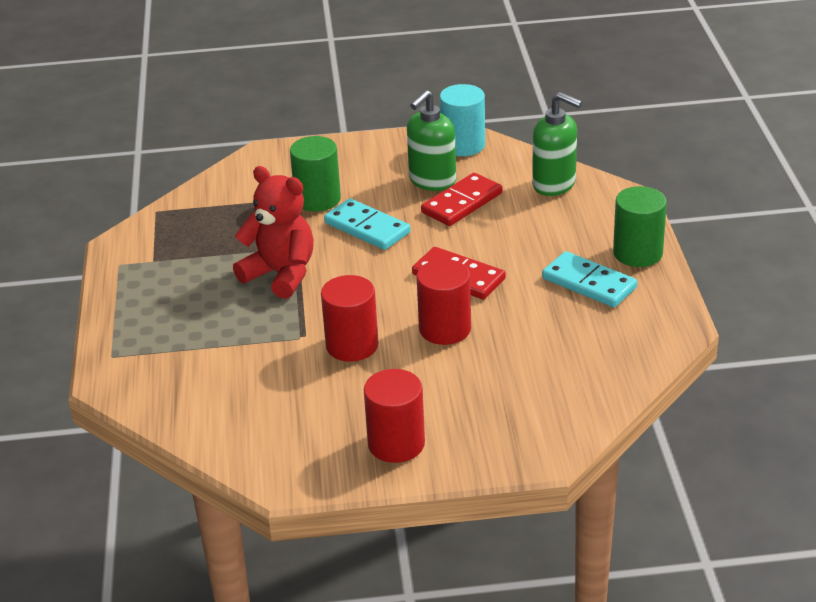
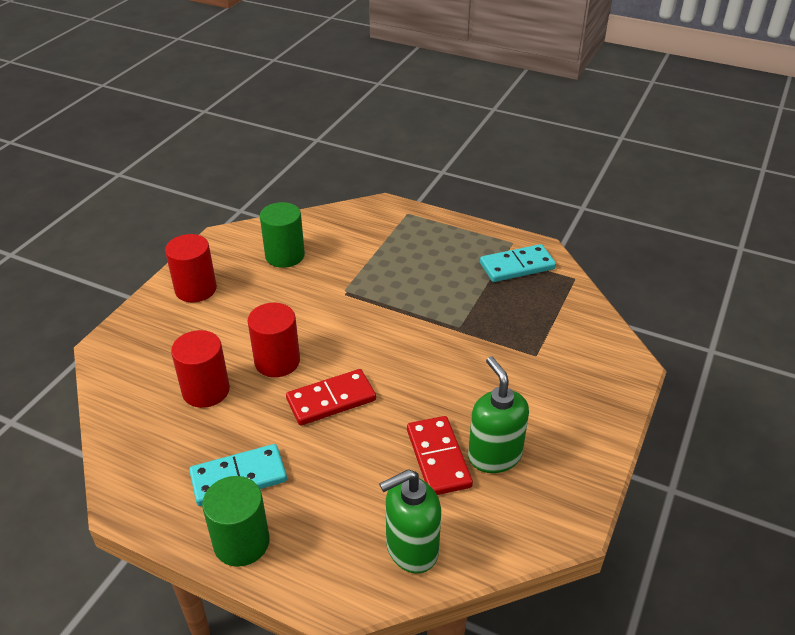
camera: 120 degrees right, 5 degrees up
red teddy bear [233,166,314,299] -> none
green cylinder [290,136,341,212] -> green cylinder moved to [260,202,305,268]
red cylinder [321,275,378,362] -> red cylinder moved to [171,330,230,408]
turquoise domino [324,199,411,250] -> turquoise domino moved to [480,244,556,282]
turquoise cylinder [440,84,485,156] -> none

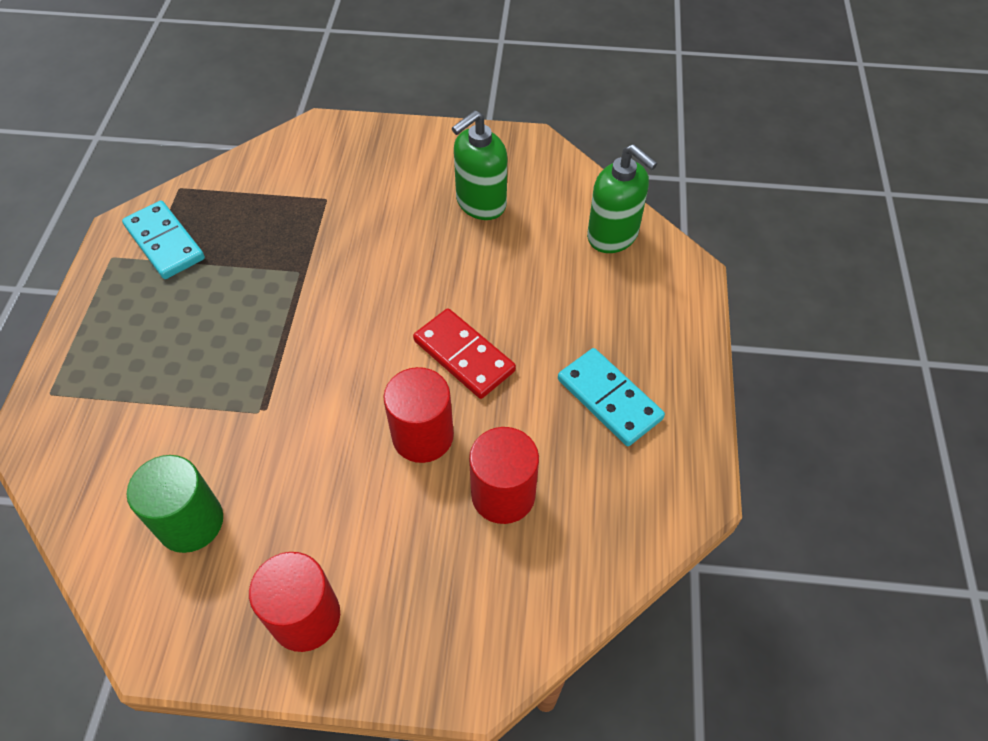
camera: 110 degrees left, 15 degrees up
green cylinder [202,476,270,567] -> none
red domino [407,416,473,495] -> none

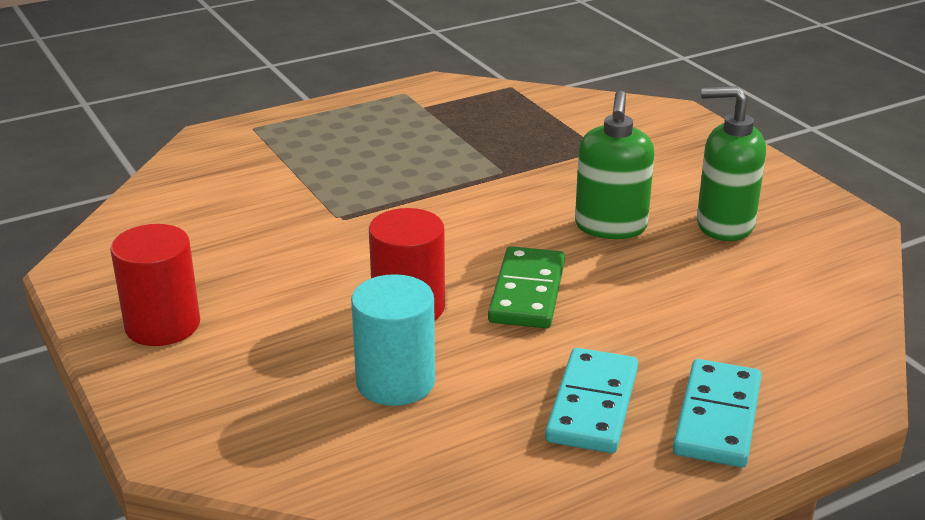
camera: 55 degrees right, 25 degrees down
turquoise domino [122,200,205,279] -> turquoise domino moved to [673,359,761,468]
green cylinder [127,455,223,553] -> none
red domino [413,308,516,399] -> green domino [488,246,565,328]
red cylinder [469,427,539,524] -> turquoise cylinder [351,274,435,406]
green soap dispenser [587,144,658,253] -> green soap dispenser moved to [575,90,654,239]

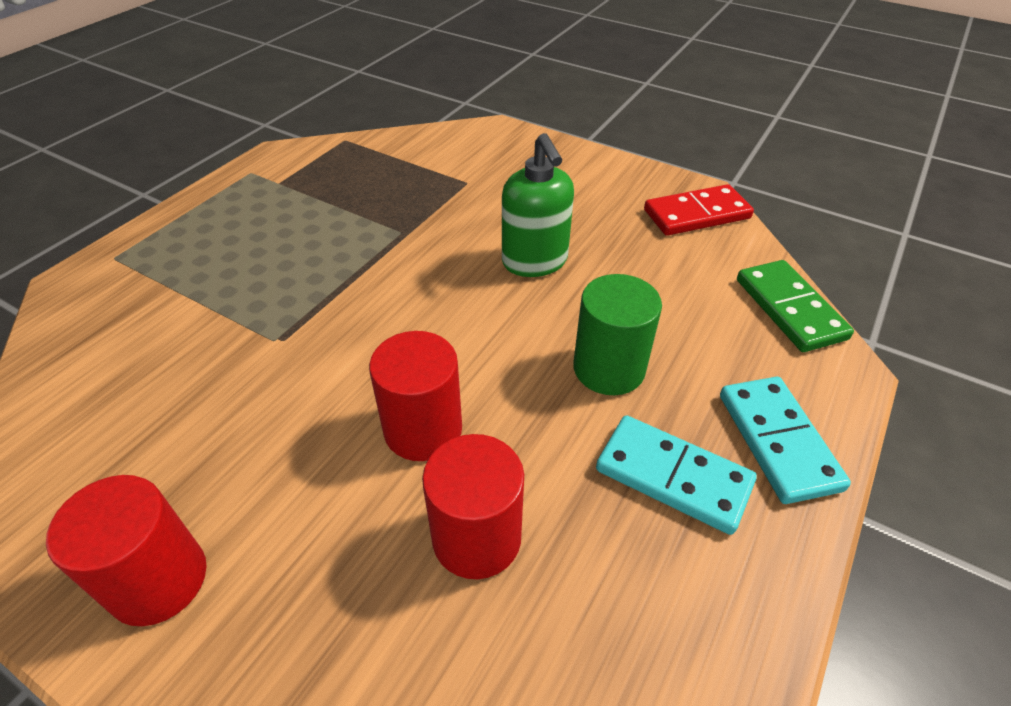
camera: 30 degrees left, 15 degrees up
turquoise cylinder [351,274,435,406] -> red cylinder [422,434,524,579]
green domino [488,246,565,328] -> green domino moved to [737,260,854,352]
turquoise domino [545,348,638,453] -> turquoise domino turned 45 degrees counterclockwise [596,415,757,535]
green soap dispenser [697,86,766,241] -> none
none -> green cylinder [573,274,662,395]
none -> red domino [644,184,754,236]

